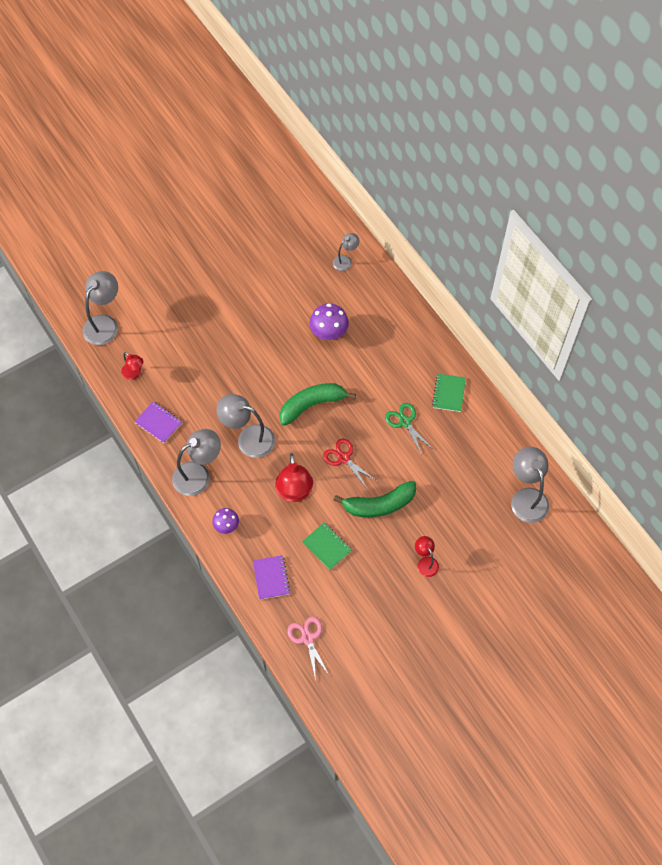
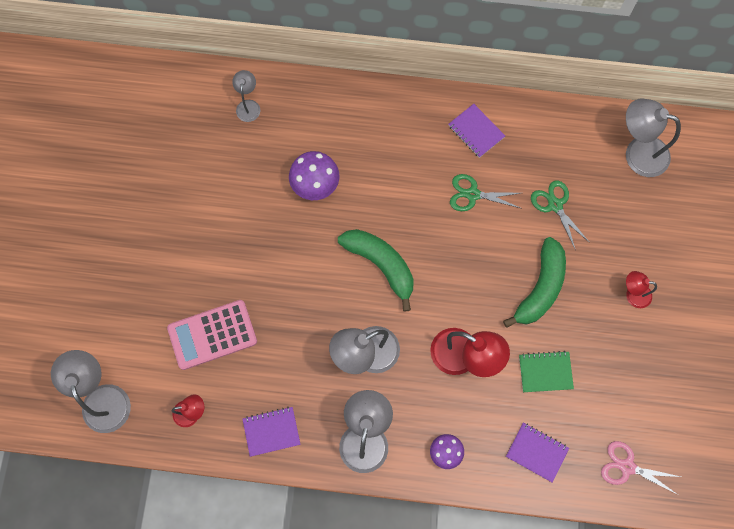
camera: 50 degrees left, 10 degrees up
green banana [279,383,356,426] -> green banana turned 120 degrees clockwise [338,229,413,311]
red scissors [323,439,377,490] -> none
green notebook [432,374,466,412] -> purple notebook [448,104,505,158]
none -> pink calculator [167,300,257,370]
none -> green scissors [531,181,590,249]

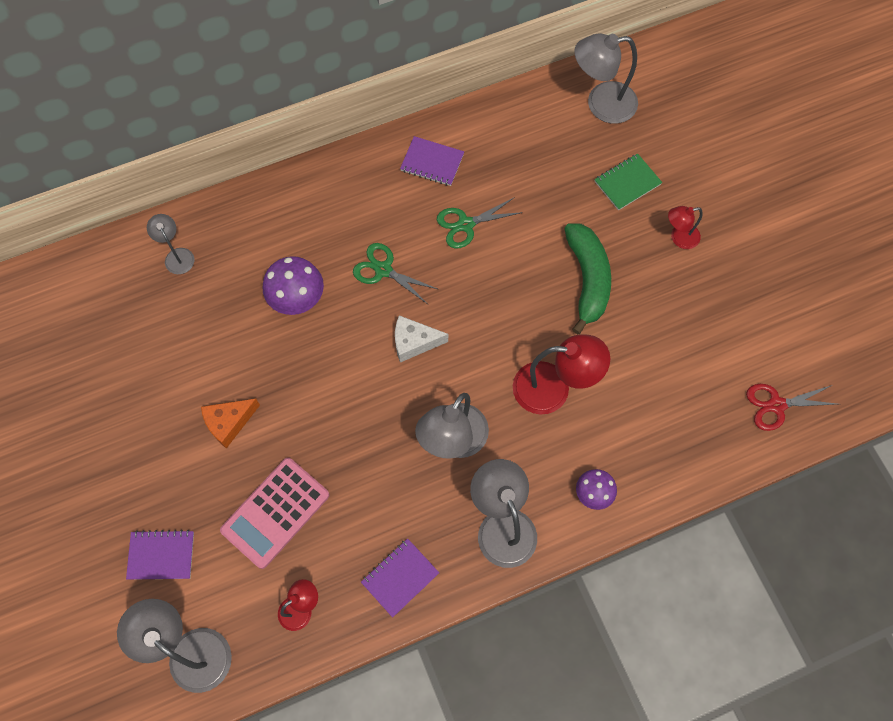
camera: 30 degrees left, 5 degrees down
green banana [338,229,413,311] -> white cheese [395,315,448,363]
purple notebook [506,423,569,483] -> purple notebook moved to [126,530,194,580]
green notebook [519,351,574,392] -> green notebook moved to [594,153,662,211]
green scissors [531,181,590,249] -> green scissors moved to [353,243,438,304]
pink scissors [601,441,681,495] -> red scissors [746,384,837,431]
none -> orange cheese [201,399,260,449]

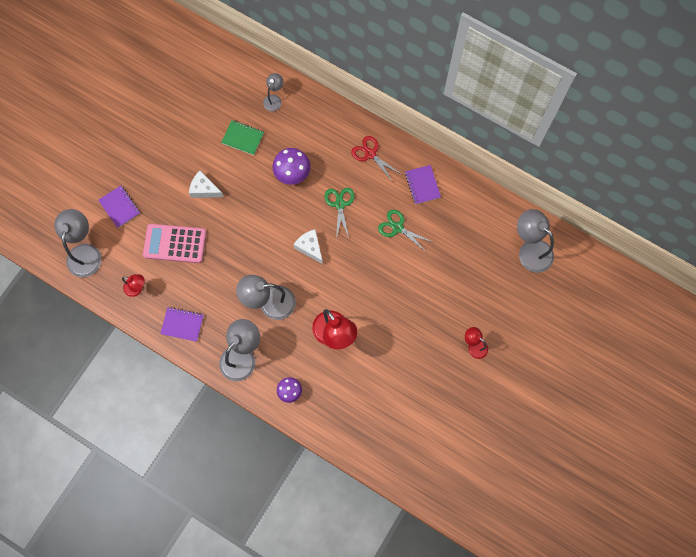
camera: 55 degrees right, 5 degrees up
orange cheese [201,399,260,449] -> white cheese [189,171,224,198]
green banana [564,223,611,334] -> none
green notebook [594,153,662,211] -> green notebook moved to [221,120,264,155]
red scissors [746,384,837,431] -> red scissors moved to [351,136,401,181]

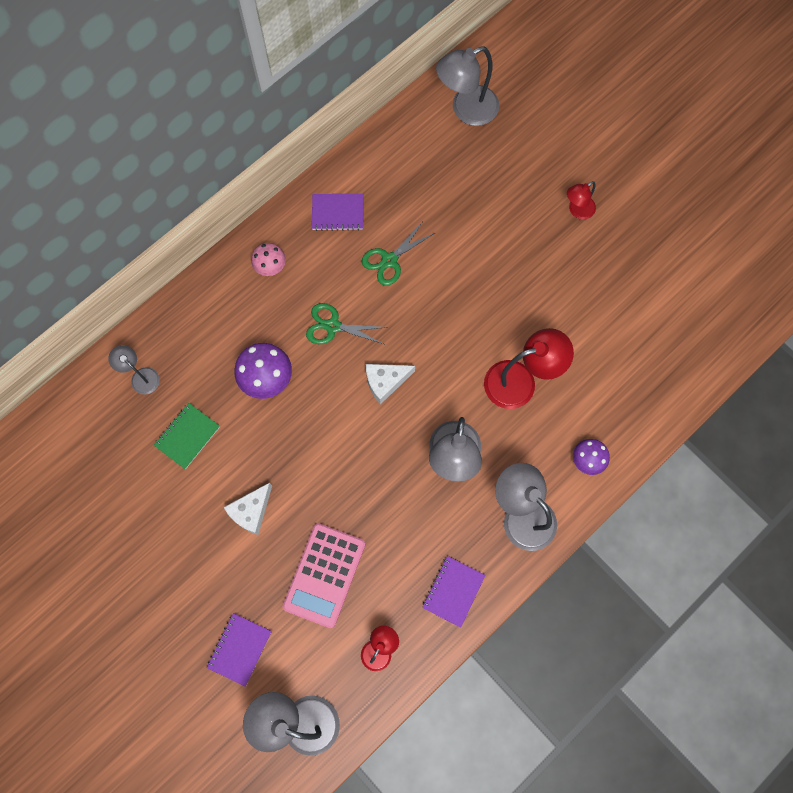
camera: 75 degrees left, 0 degrees up
purple notebook [98,186,140,228] -> purple notebook turned 45 degrees counterclockwise [207,613,272,687]
red scissors [351,136,401,181] -> pink mushroom [251,243,286,276]

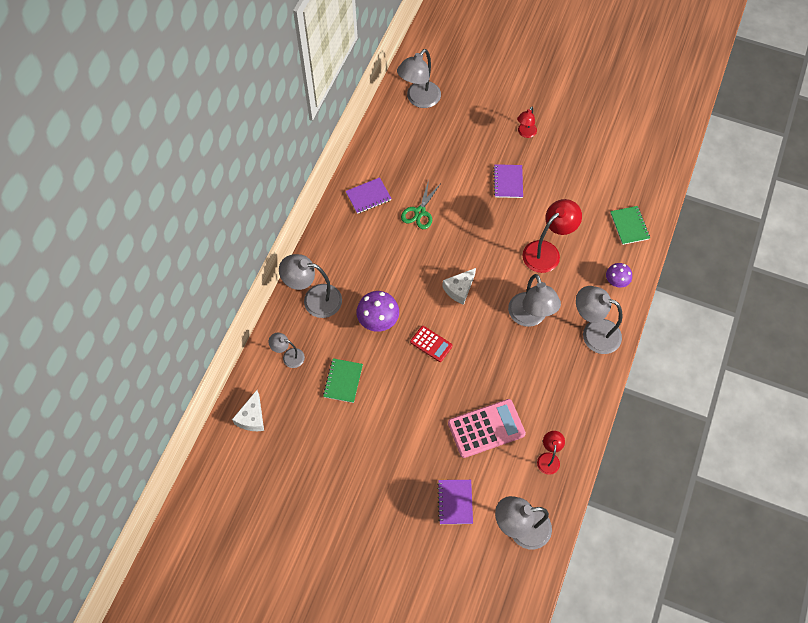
camera: 25 degrees left, 10 degrees down
white cheese [224,483,272,535] -> white cheese moved to [232,390,264,431]
pink mushroom [251,243,286,276] -> none
pink calculator [283,523,365,628] -> pink calculator turned 105 degrees counterclockwise [448,399,526,458]
green scissors [306,303,388,344] -> none
purple notebook [422,556,486,628] -> purple notebook moved to [493,164,523,198]
none -> grey lamp [279,254,342,318]
none -> red calculator [410,326,453,362]
none -> green notebook [610,206,650,245]

